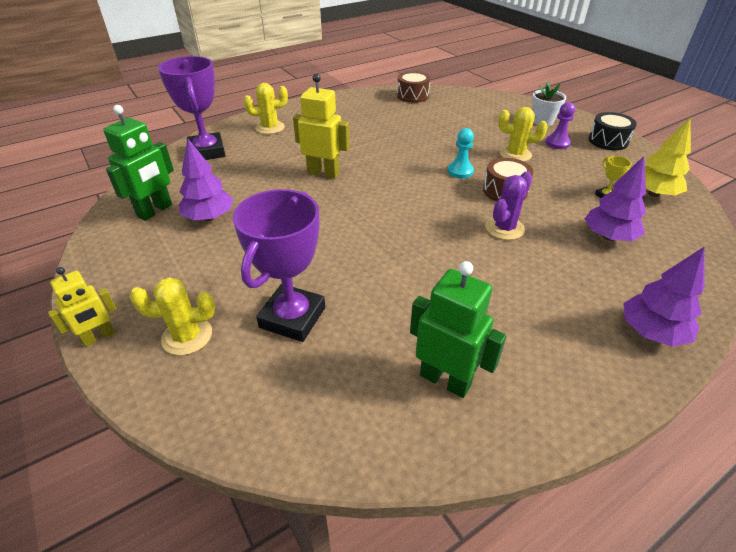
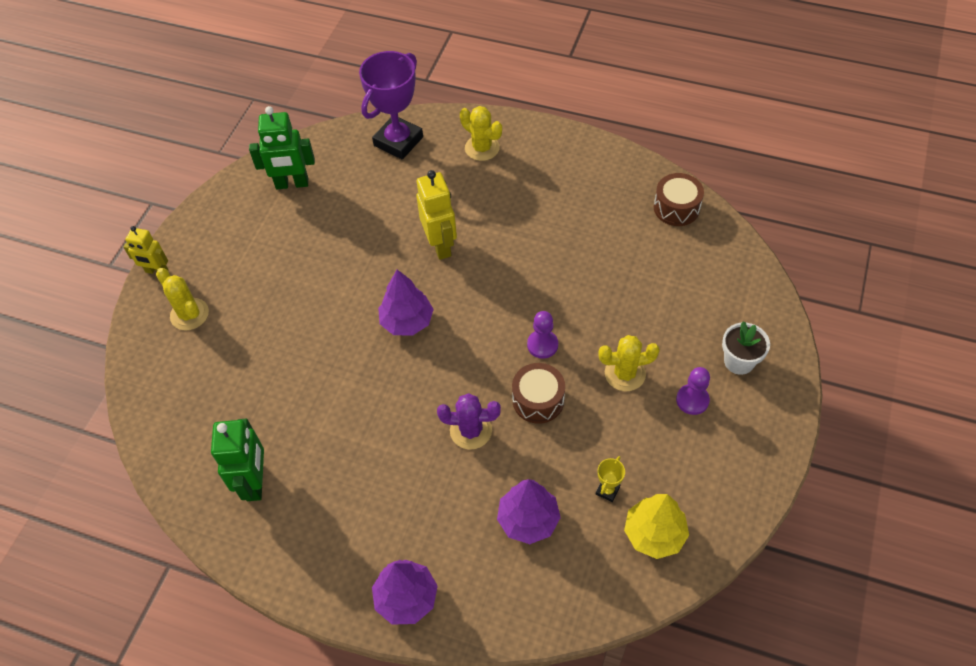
camera: 55 degrees right, 15 degrees up
purple tree [179,139,234,221] -> purple tree moved to [378,270,434,336]
purple trophy [233,189,325,342] -> none
turquoise pawn [447,128,474,178] -> purple pawn [527,311,558,359]
yellow cactus [498,107,548,162] -> yellow cactus turned 75 degrees counterclockwise [598,335,660,391]
black drum [588,112,637,150] -> none

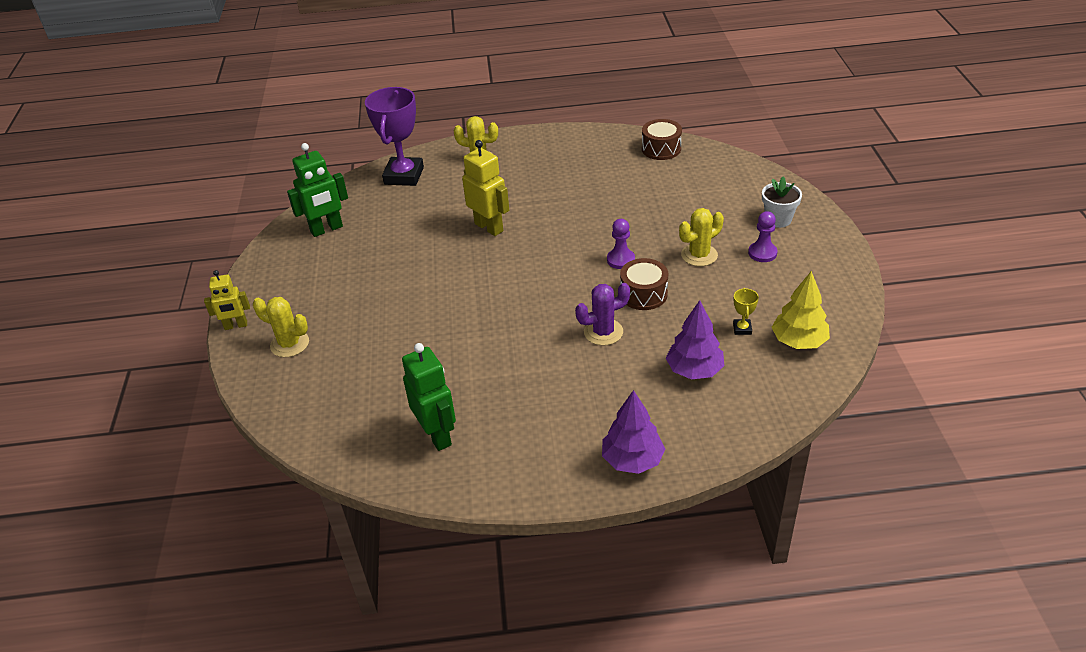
camera: 25 degrees left, 15 degrees down
purple tree [378,270,434,336] -> none

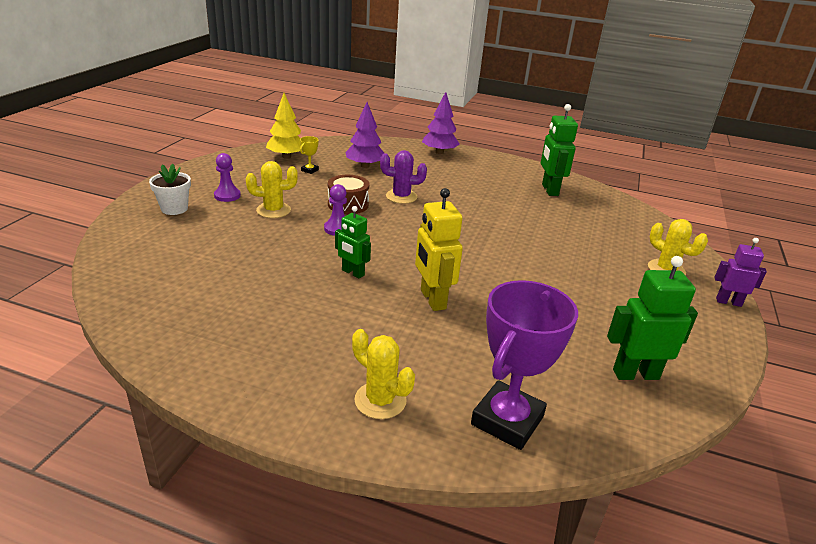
camera: 160 degrees left, 10 degrees down
yellow robot [204,270,250,330] -> purple robot [714,238,767,307]
brown drum [642,119,682,160] -> none
none -> green robot [335,206,371,279]

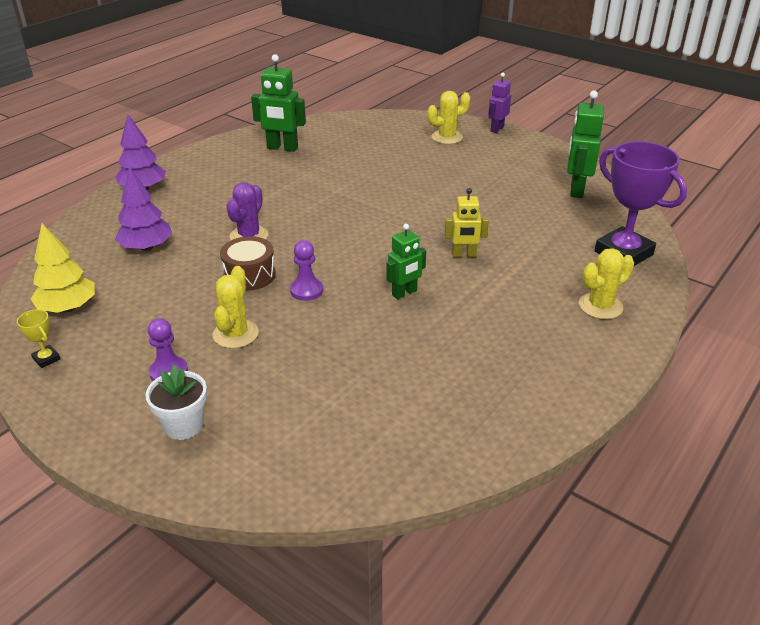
camera: 70 degrees left, 5 degrees up
yellow trophy [300,136,319,174] -> yellow trophy moved to [17,309,60,368]
yellow robot [415,188,463,311] -> yellow robot [445,188,489,257], size x0.64

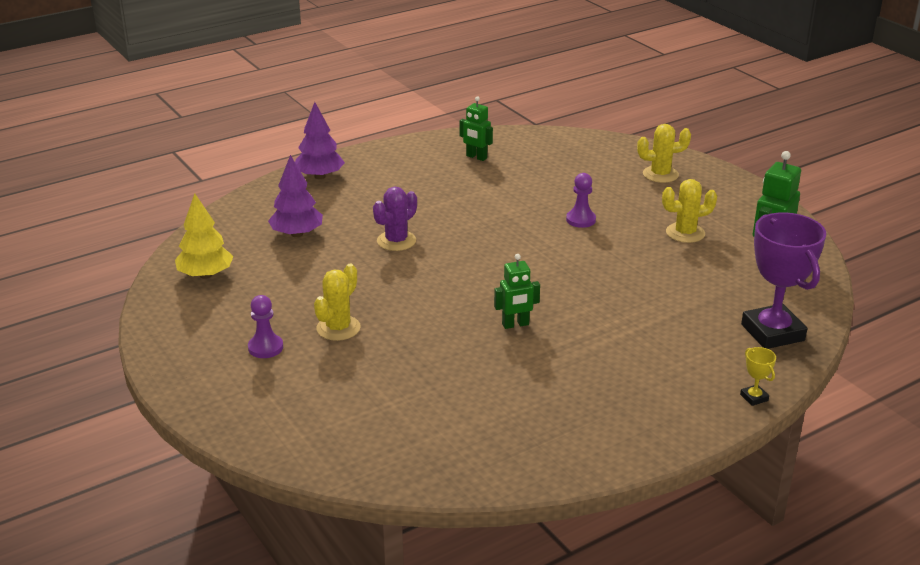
camera: 20 degrees right, 5 degrees down
yellow trophy [17,309,60,368] -> yellow trophy moved to [740,347,776,406]
white flower pot [145,365,207,440] -> none
brown drum [220,236,276,291] -> none
green robot [251,54,306,152] -> green robot [460,96,493,161], size x0.64
purple pawn [290,240,323,301] -> purple pawn moved to [566,173,596,228]
yellow robot [445,188,489,257] -> none
purple robot [488,73,511,133] -> none
yellow cactus [579,248,634,319] -> yellow cactus moved to [662,179,717,243]

